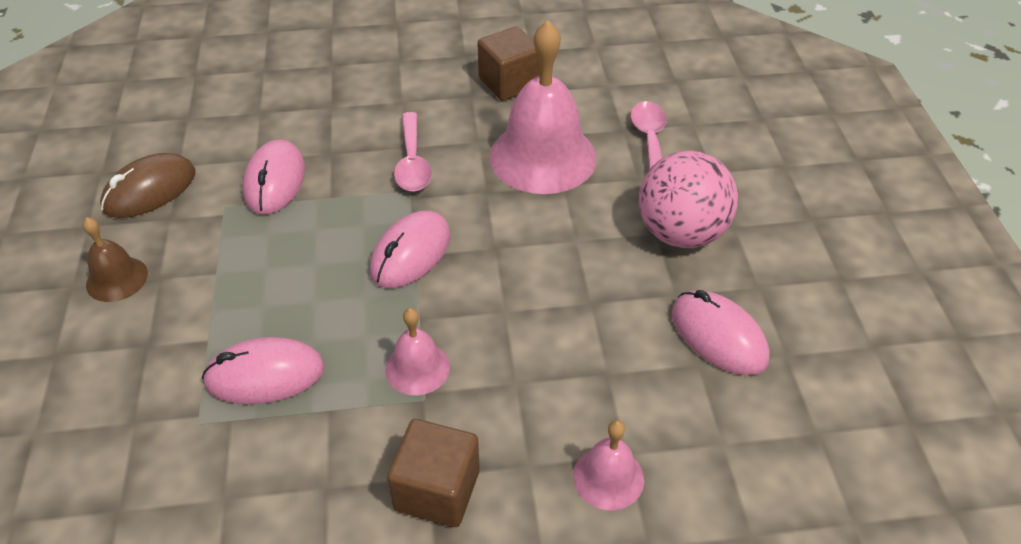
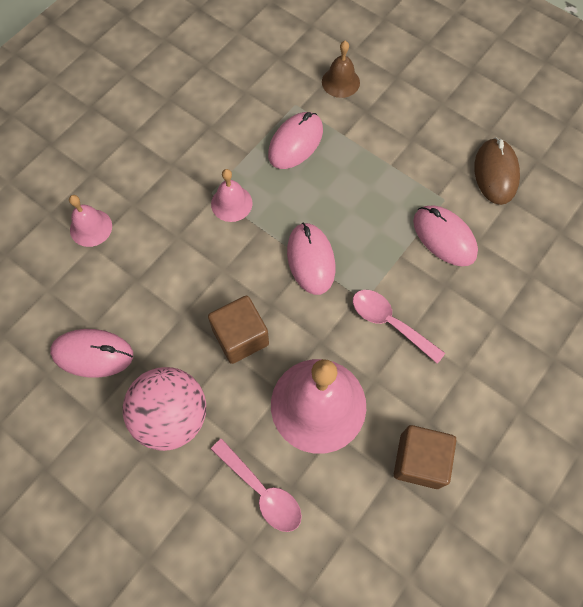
camera: 135 degrees right, 20 degrees up
brown bell [83,217,148,302] -> brown bell moved to [322,41,360,98]
brown cube [387,419,480,527] -> brown cube moved to [208,296,269,364]

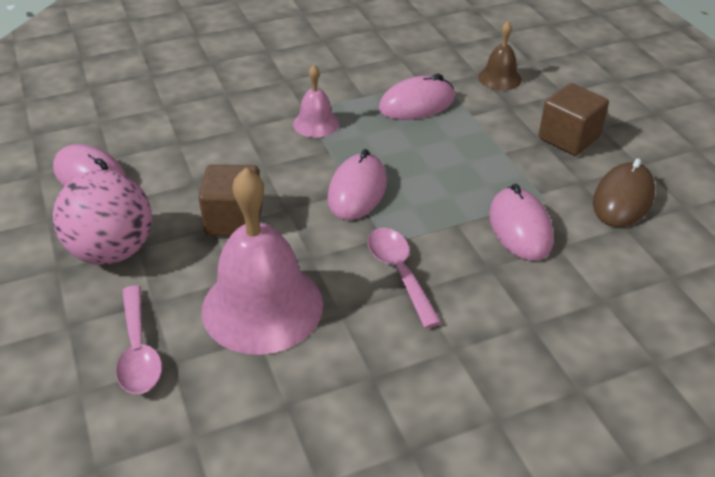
camera: 30 degrees right, 25 degrees down
pink bell [69,195,112,247] -> none
brown cube [394,425,457,489] -> brown cube moved to [539,83,609,156]

